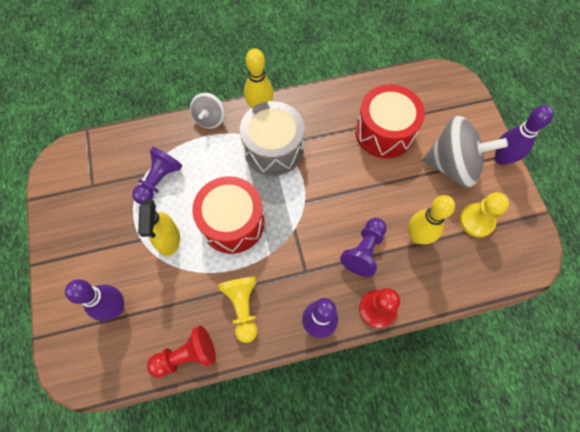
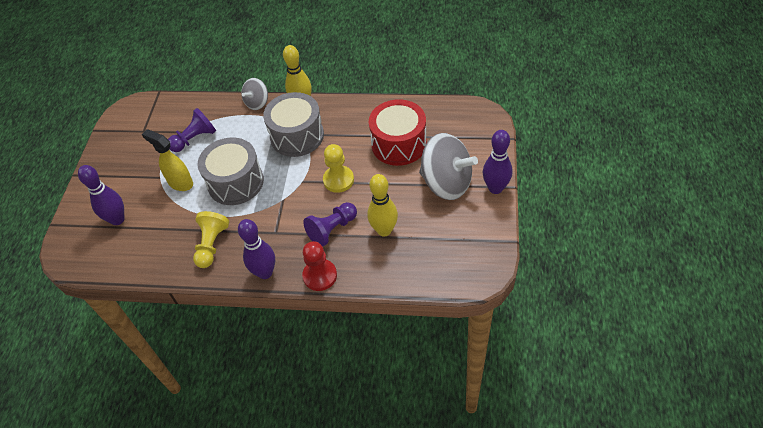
camera: 25 degrees right, 15 degrees down
yellow spray bottle [138,200,180,256] -> yellow spray bottle turned 105 degrees clockwise [142,129,193,191]
red pawn [147,326,216,378] -> none
red drum [192,176,265,254] -> grey drum [198,137,264,205]
yellow pawn [459,192,509,237] -> yellow pawn moved to [323,144,354,193]

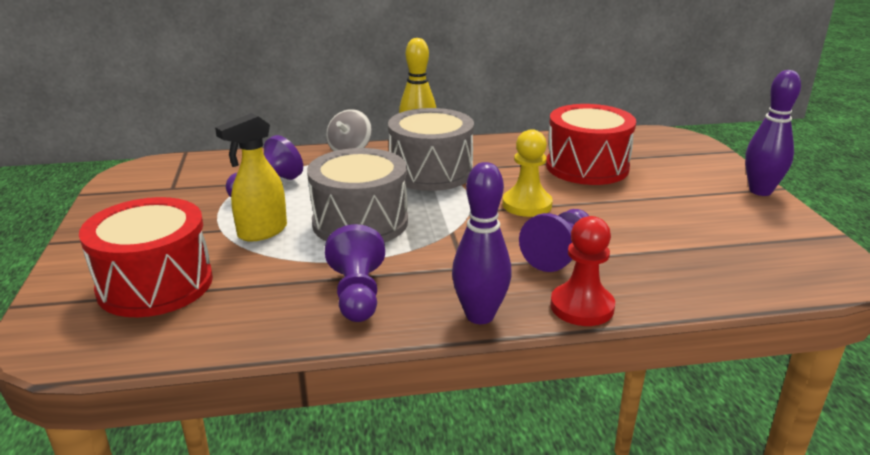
camera: 20 degrees left, 25 degrees down
purple bowling pin [78,165,125,225] -> red drum [79,197,213,317]
yellow spray bottle [142,129,193,191] -> yellow spray bottle turned 60 degrees counterclockwise [215,113,287,242]
yellow pawn [193,211,229,268] -> purple pawn [325,224,385,322]
yellow bowling pin [368,174,398,237] -> none
grey spinning top [419,133,478,200] -> none

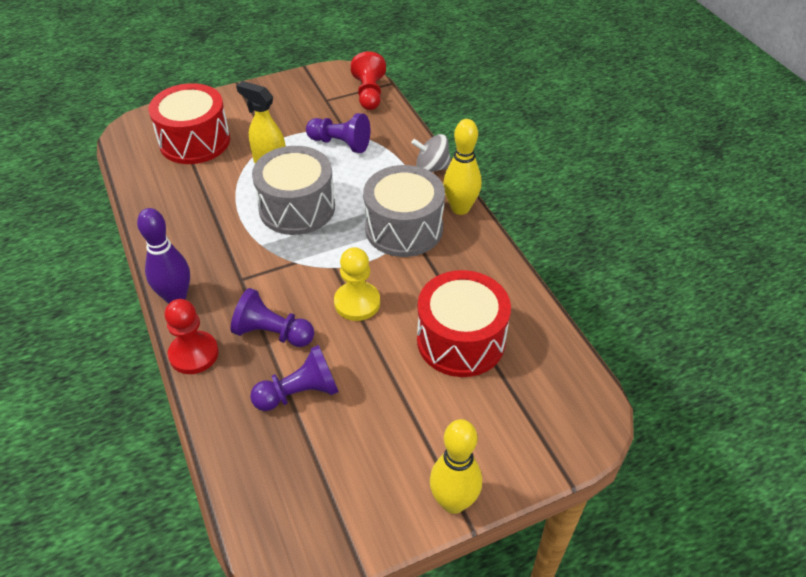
camera: 75 degrees right, 20 degrees up
purple pawn [325,224,385,322] -> purple pawn moved to [250,345,339,411]
purple bowling pin [745,70,801,196] -> yellow bowling pin [430,419,482,514]
none -> red pawn [351,51,386,110]

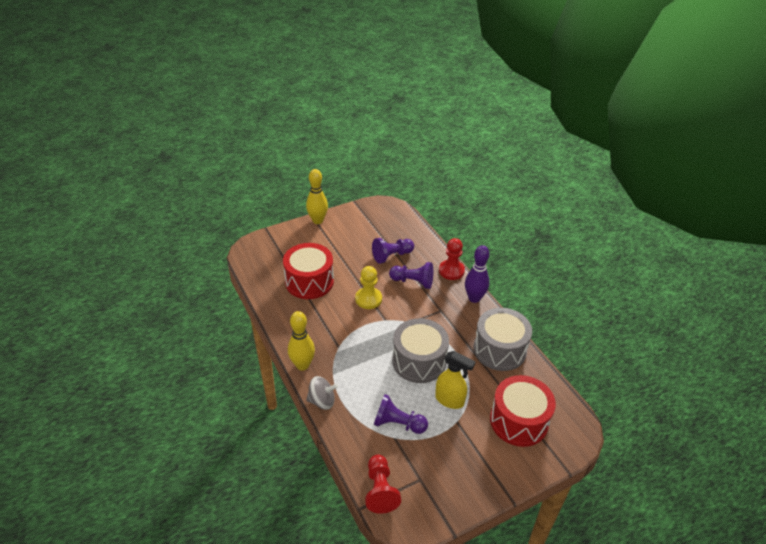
camera: 175 degrees right, 5 degrees down
grey drum [363,165,445,257] -> grey drum moved to [473,308,532,371]

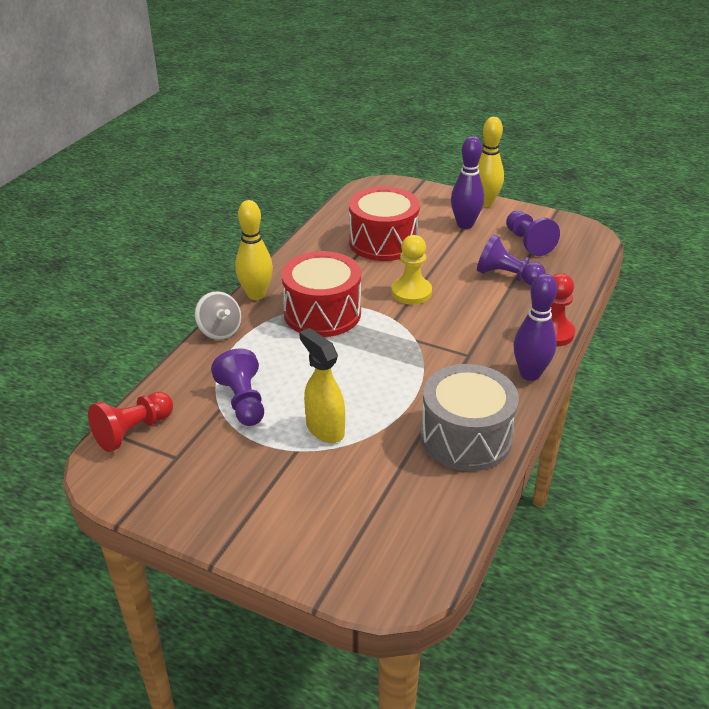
camera: 55 degrees right, 5 degrees down
purple pawn [389,262,433,289] -> purple pawn moved to [506,211,560,256]
grey drum [392,318,449,383] -> none
yellow spray bottle [435,351,475,409] -> yellow spray bottle turned 150 degrees clockwise [299,328,345,443]
red drum [490,375,556,447] -> red drum moved to [281,251,361,337]
none -> purple bowling pin [451,136,484,229]

